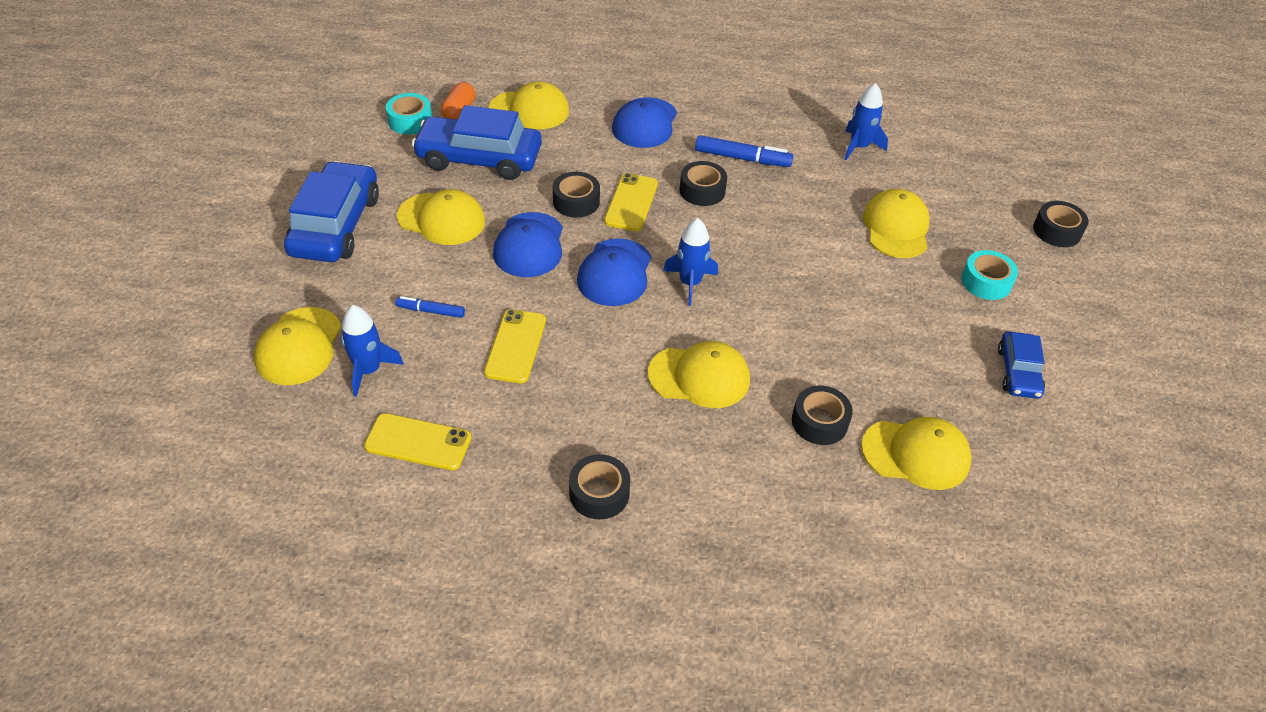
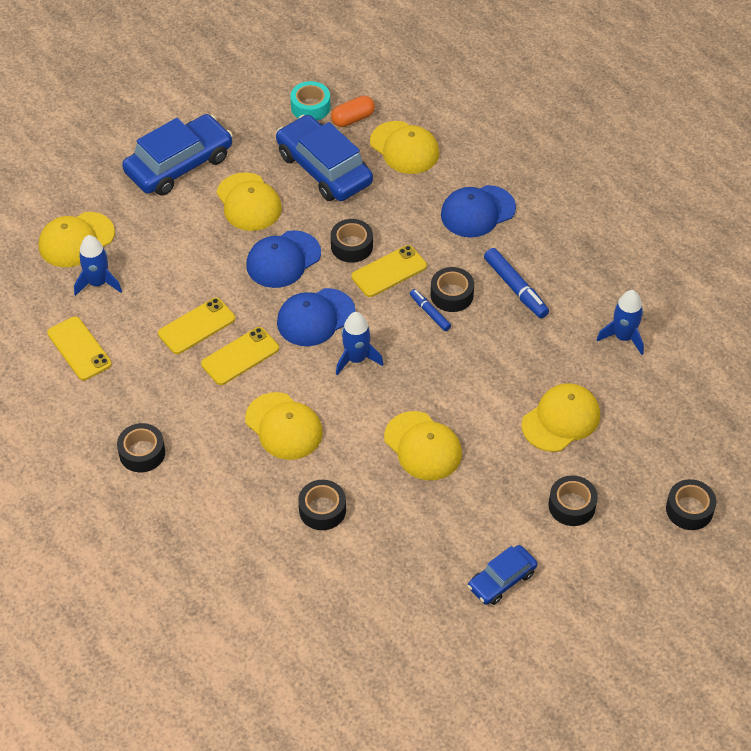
camera: 45 degrees right, 5 degrees up
blue marker [395,296,465,318] -> blue marker moved to [410,289,451,331]
yellow cap [861,417,972,490] -> yellow cap moved to [384,411,462,480]
turquoise tape [961,250,1018,300] -> black tape [549,475,598,526]
none -> yellow phone [201,327,279,385]

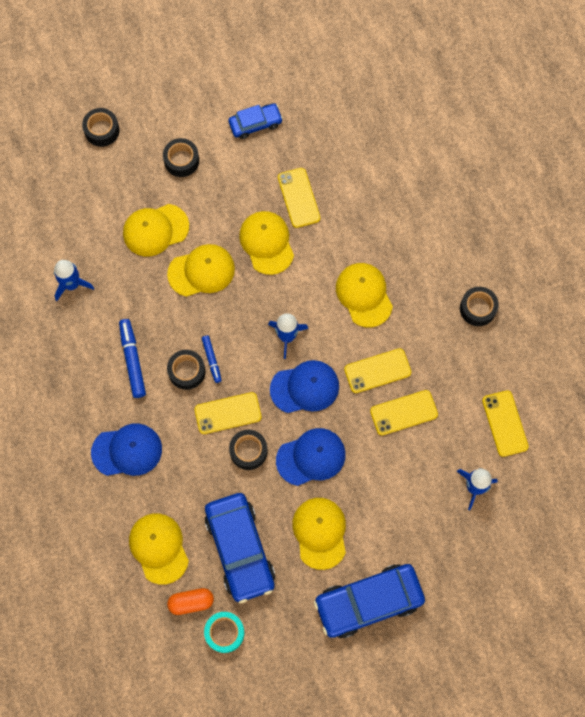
camera: 160 degrees left, 20 degrees up
yellow cap [39,212,115,267] -> yellow cap moved to [167,244,235,297]
black tape [298,480,346,530] -> none
none -> yellow phone [278,168,320,228]

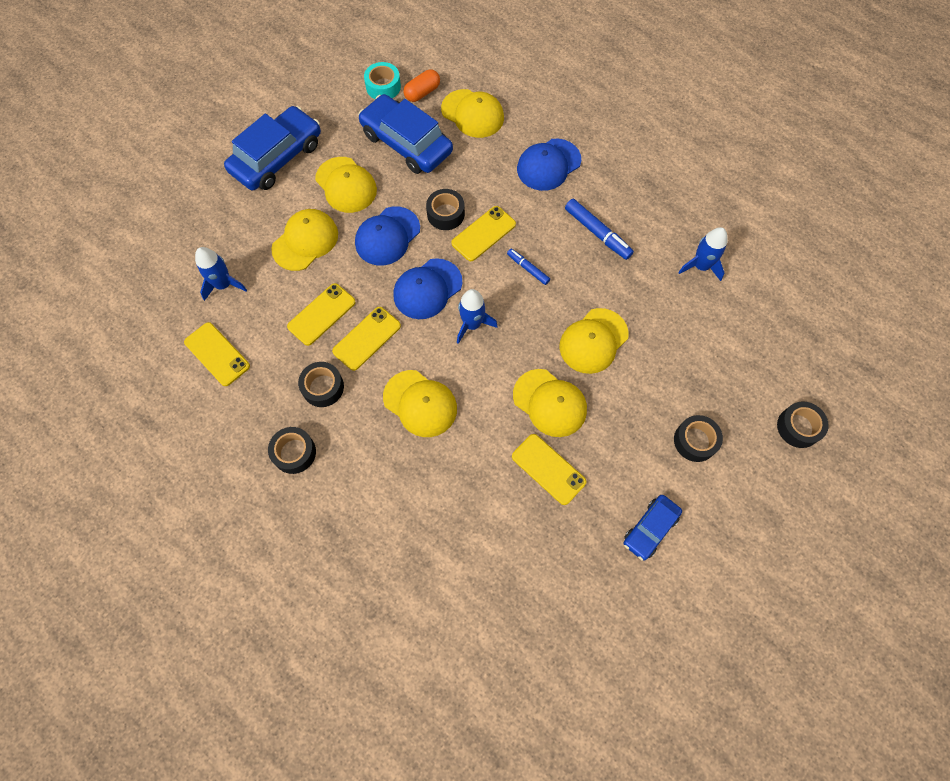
camera: 150 degrees right, 5 degrees down
yellow cap [123,204,189,257] -> yellow cap moved to [271,209,338,271]
black tape [167,350,205,390] -> black tape moved to [298,362,344,407]

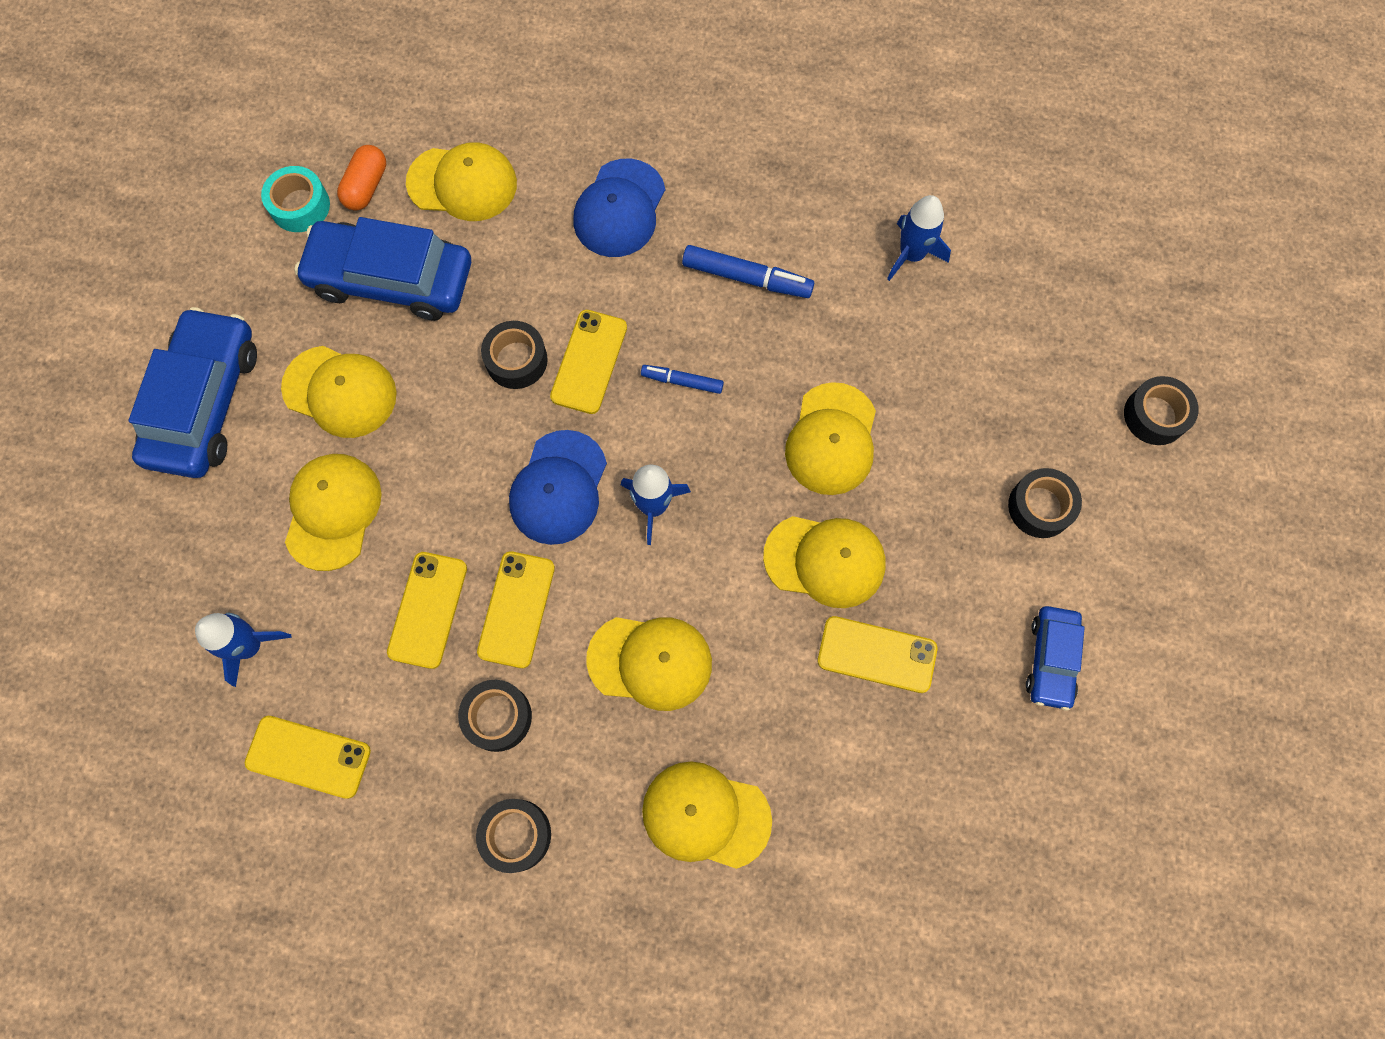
camera: 30 degrees left, 5 degrees up
blue cap [355,207,420,266] -> none
none -> yellow cap [642,761,772,869]

